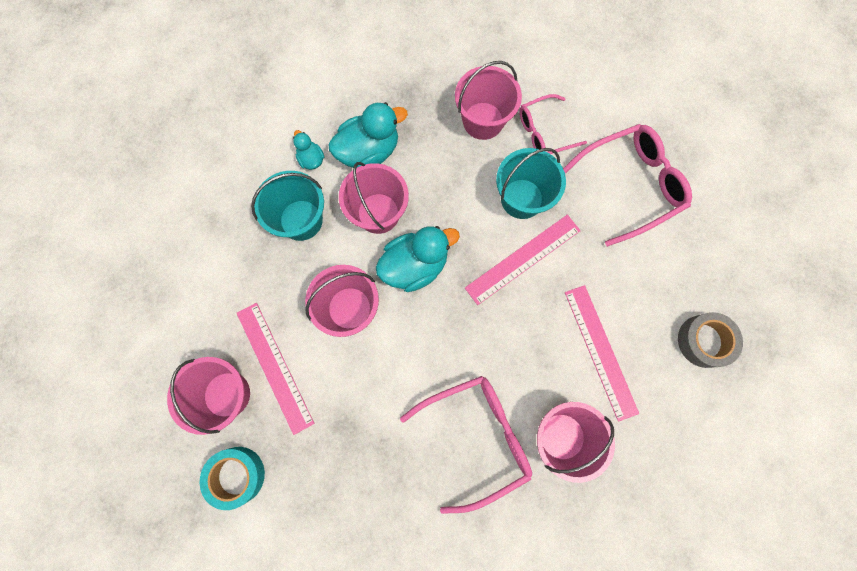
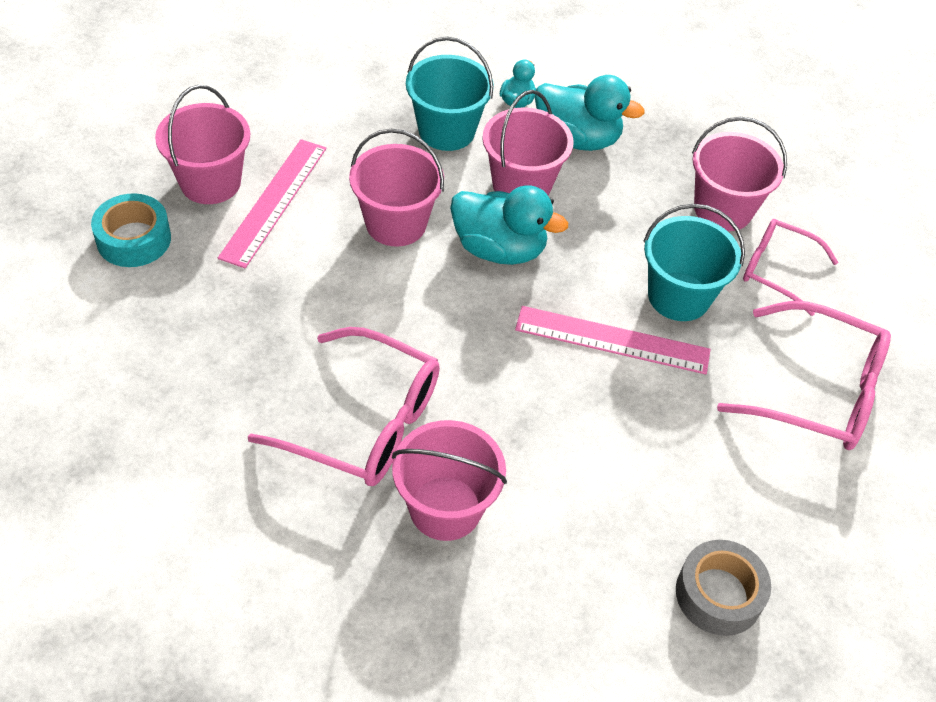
camera: 45 degrees right, 25 degrees down
pink ruler [565,285,639,422] -> none

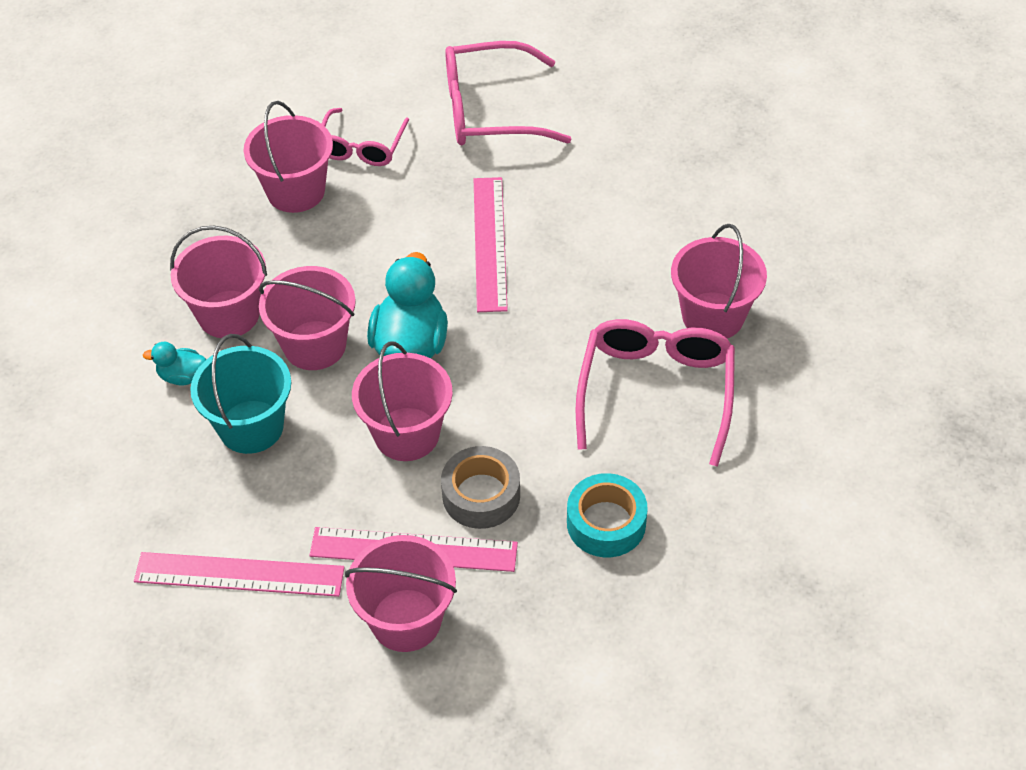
camera: 100 degrees left, 0 degrees up
turquoise tape [91,193,171,267] -> turquoise tape moved to [567,473,648,557]
turquoise duck [535,75,645,151] -> pink bucket [170,226,267,338]
turquoise bucket [643,204,745,321] -> none
grey tape [676,540,771,636] -> grey tape moved to [441,446,520,529]
pink glasses [717,301,891,450] -> pink glasses turned 105 degrees counterclockwise [445,41,572,145]
none -> pink ruler [134,552,345,597]

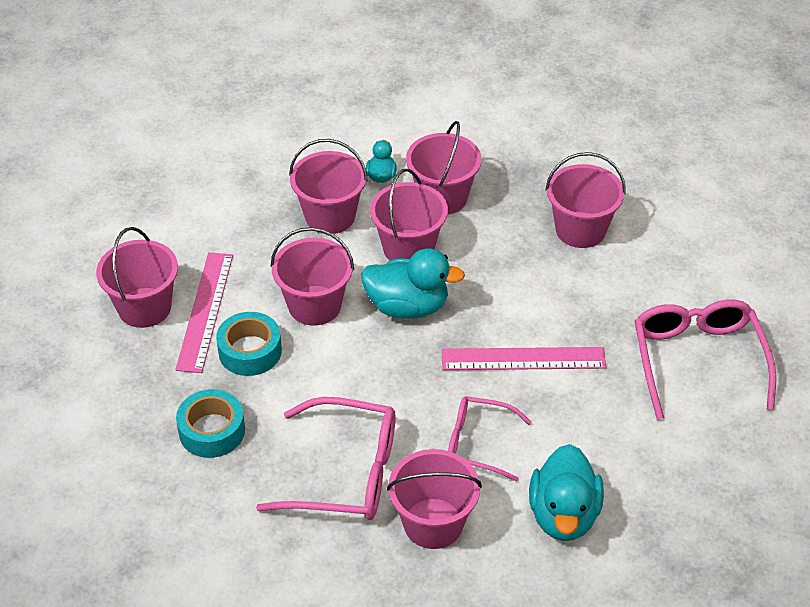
camera: 90 degrees right, 5 degrees down
pink ruler [134,552,345,597] -> none
turquoise bucket [190,334,291,454] -> pink bucket [289,139,368,234]
pink glasses [322,108,409,166] -> pink glasses moved to [448,396,532,481]
grey tape [441,446,520,529] -> turquoise tape [216,312,282,376]
none -> turquoise duck [529,444,604,541]

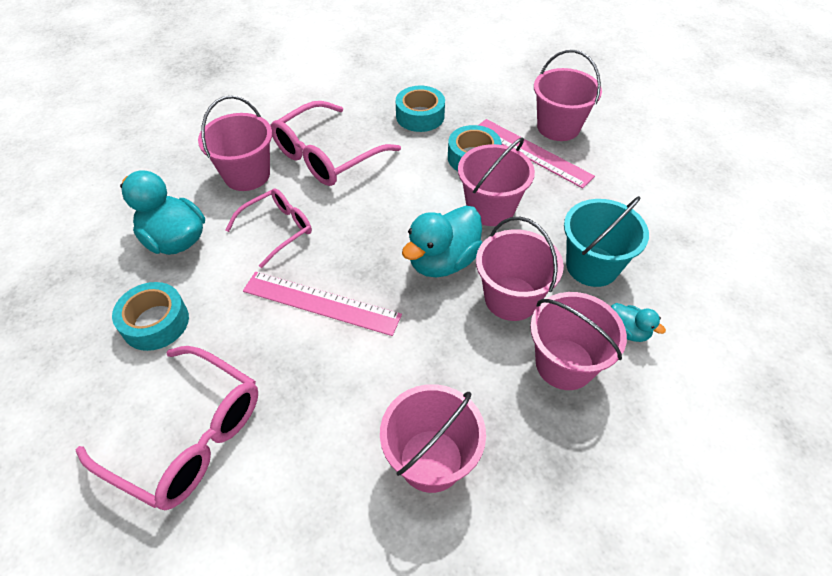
camera: 125 degrees right, 5 degrees up
pink bucket [289,139,368,234] -> turquoise bucket [564,196,649,287]
pink ruler [442,347,606,370] -> pink ruler turned 75 degrees clockwise [243,272,402,336]
none -> turquoise tape [112,282,189,351]

